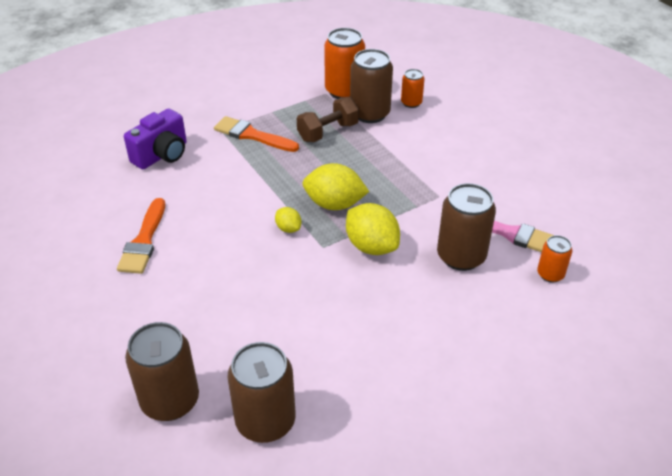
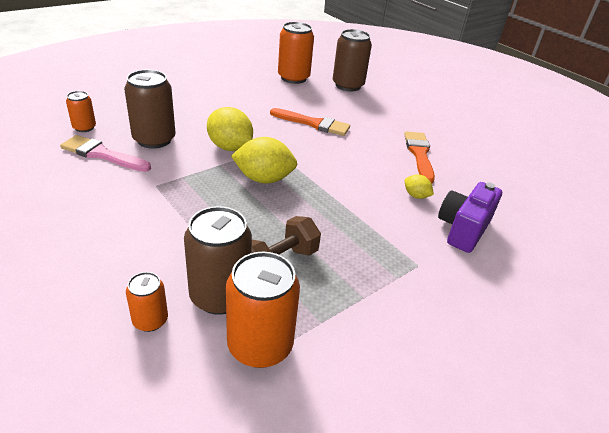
camera: 170 degrees right, 5 degrees down
orange brush [214,116,299,152] -> orange brush moved to [270,108,350,136]
brown can [227,342,295,443] -> orange can [278,22,314,84]
yellow lemon [275,207,302,233] -> yellow lemon moved to [405,175,434,199]

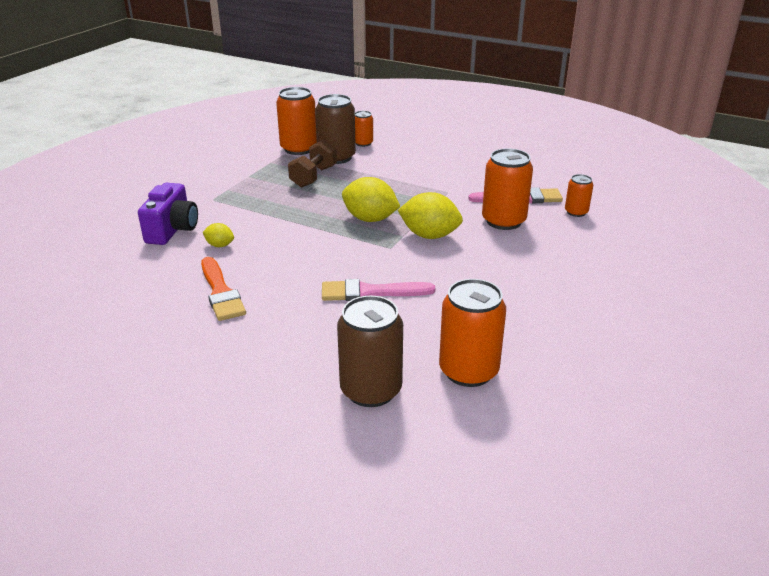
camera: 160 degrees right, 5 degrees down
brown can [124,70,175,149] -> orange can [482,148,533,230]
yellow lemon [231,137,297,184] -> yellow lemon turned 45 degrees clockwise [342,177,400,222]
orange brush [270,108,350,136] -> pink brush [322,279,435,301]

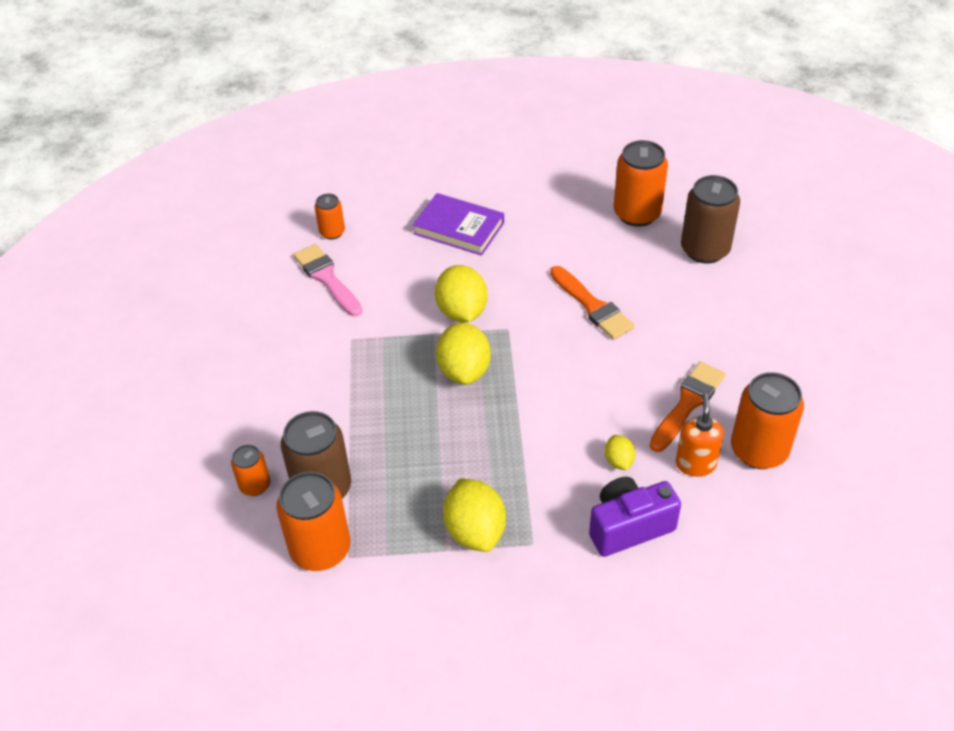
camera: 120 degrees left, 15 degrees up
brown dumbbell [288,140,337,188] -> none
pink brush [322,279,435,301] -> orange brush [550,266,635,340]
orange can [482,148,533,230] -> orange can moved to [731,372,804,469]
none -> purple book [413,193,504,256]
none -> yellow lemon [443,478,506,552]
none -> orange soap dispenser [676,393,724,477]

